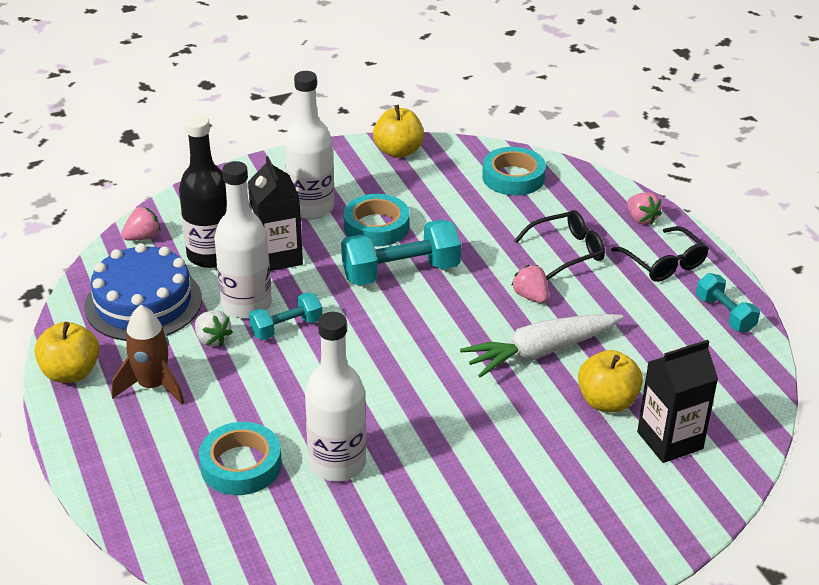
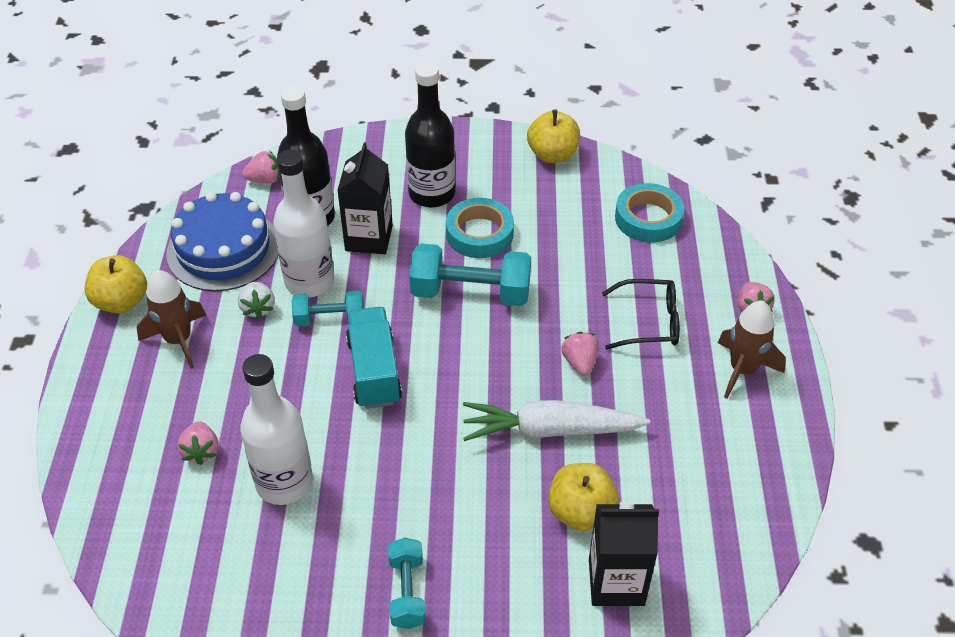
camera: 25 degrees right, 10 degrees up
turquoise tape [199,422,282,495] -> pink strawberry [177,421,219,465]
white bottle [284,71,334,219] -> black bottle [405,63,455,207]
black glasses [611,226,709,282] -> brown rocket [718,300,786,399]
turquoise dumbbell [696,273,760,332] -> turquoise dumbbell moved to [388,537,426,629]
none -> turquoise truck [346,307,402,409]

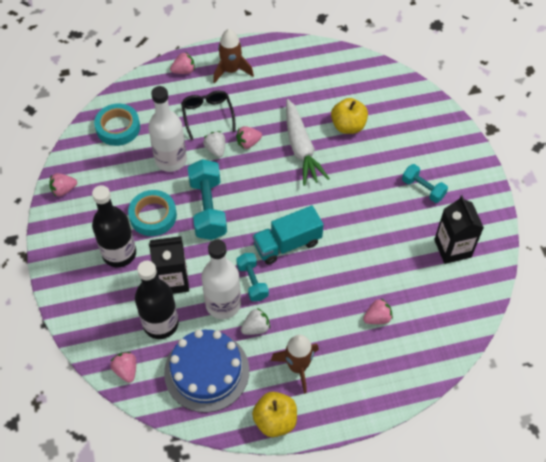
camera: 105 degrees left, 10 degrees up
white bottle [240,354,313,505] -> white bottle moved to [148,86,187,172]
turquoise dumbbell [388,537,426,629] -> turquoise dumbbell turned 60 degrees clockwise [402,164,448,203]
yellow apple [527,109,580,163] -> pink strawberry [49,173,77,196]
black carton [589,501,659,606] -> black carton moved to [434,195,484,264]
none -> white strawberry [203,131,225,158]

